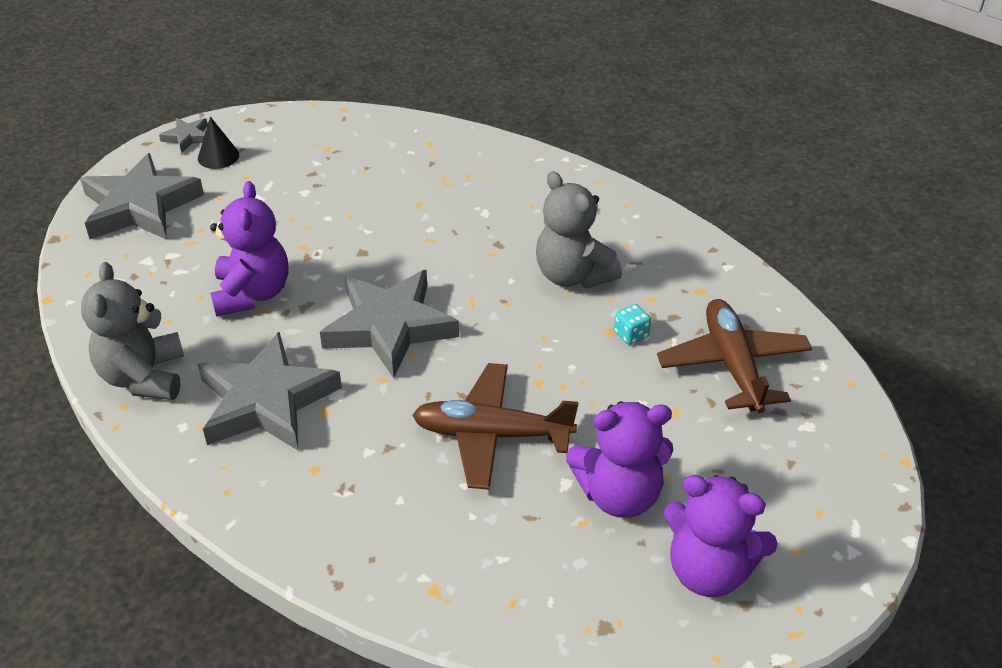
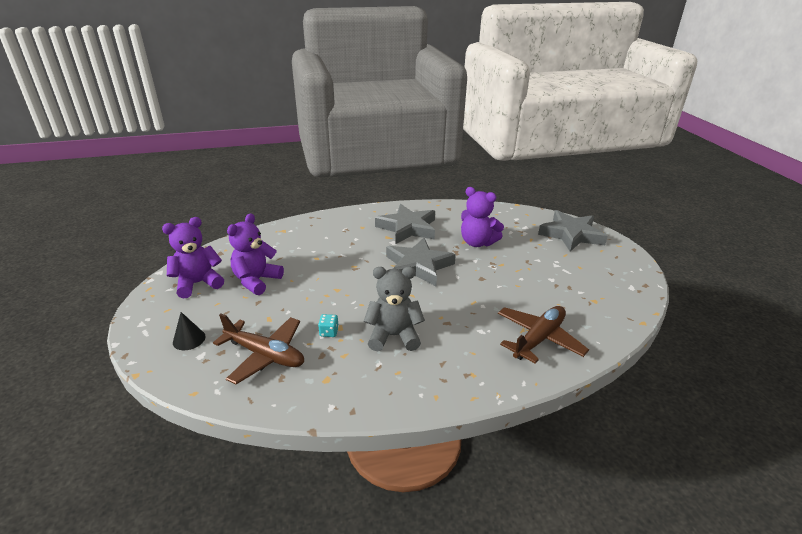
camera: 125 degrees right, 10 degrees down
grey teddy bear [81,262,184,400] -> none
grey star [159,118,208,153] -> none
black cone [198,117,239,169] -> black cone moved to [173,312,206,350]
brown plane [412,363,579,490] -> brown plane moved to [498,306,589,364]

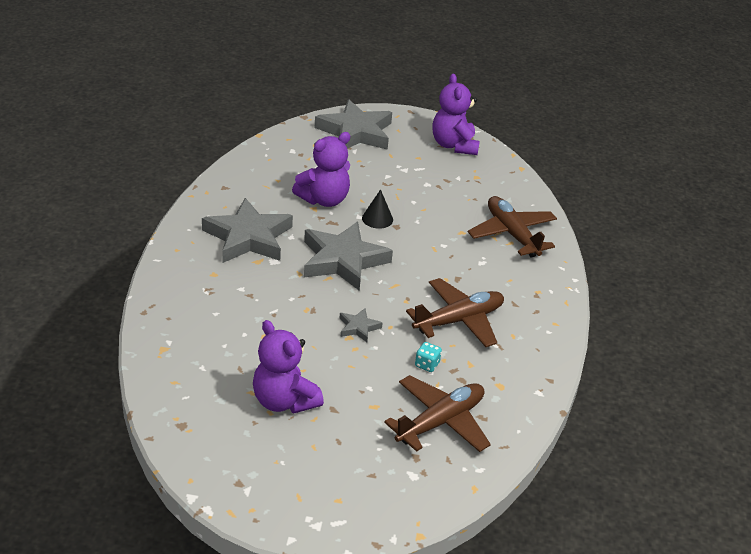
camera: 70 degrees left, 5 degrees up
purple teddy bear [162,217,224,299] -> purple teddy bear moved to [432,74,480,155]
black cone [173,312,206,350] -> black cone moved to [362,189,393,229]
grey teddy bear [364,266,425,351] -> brown plane [406,278,504,347]
none -> grey star [340,308,383,342]

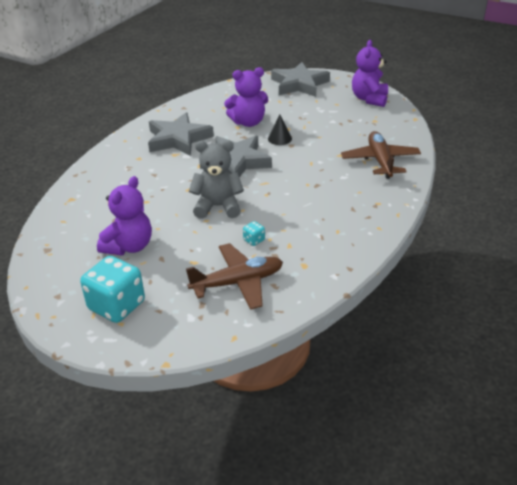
camera: 25 degrees right, 0 degrees up
purple teddy bear [253,320,324,414] -> purple teddy bear turned 135 degrees counterclockwise [97,176,152,255]
grey star [340,308,383,342] -> grey teddy bear [189,140,244,219]
brown plane [406,278,504,347] -> none
none -> turquoise dice [80,256,145,323]

